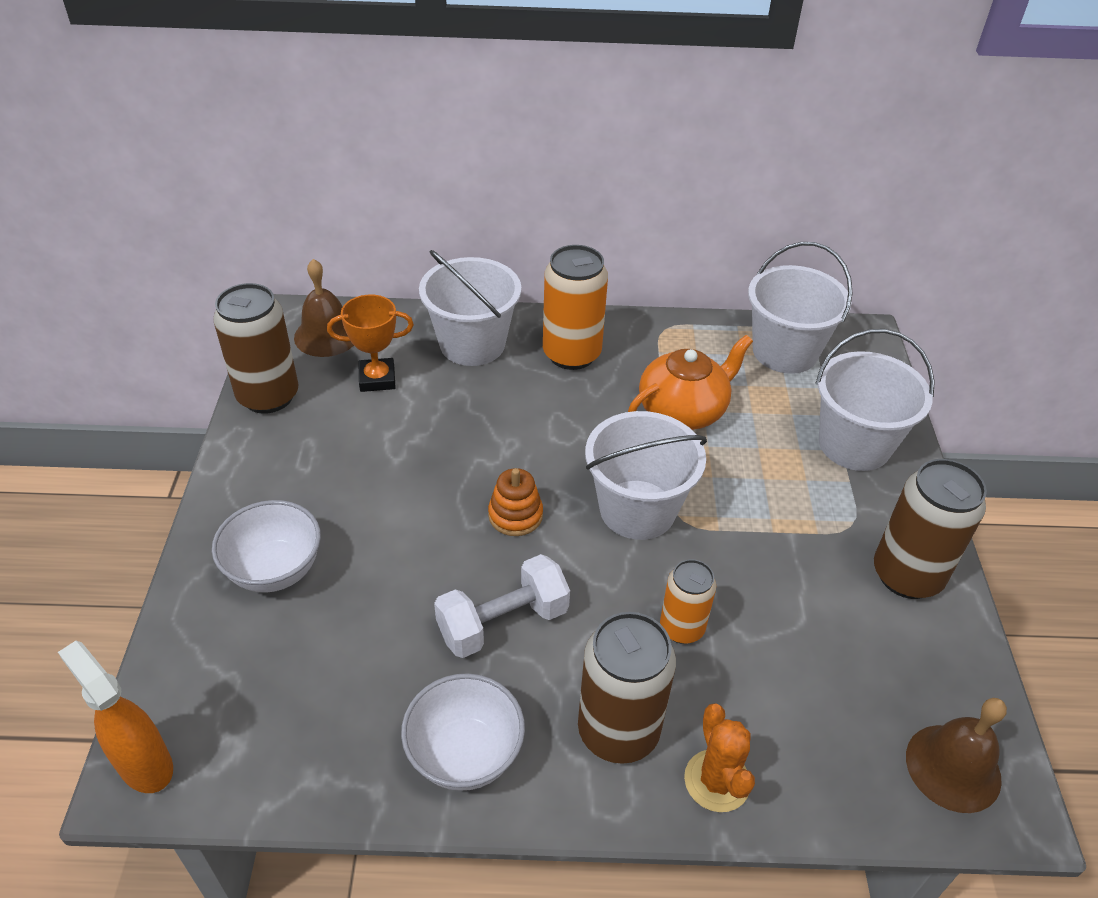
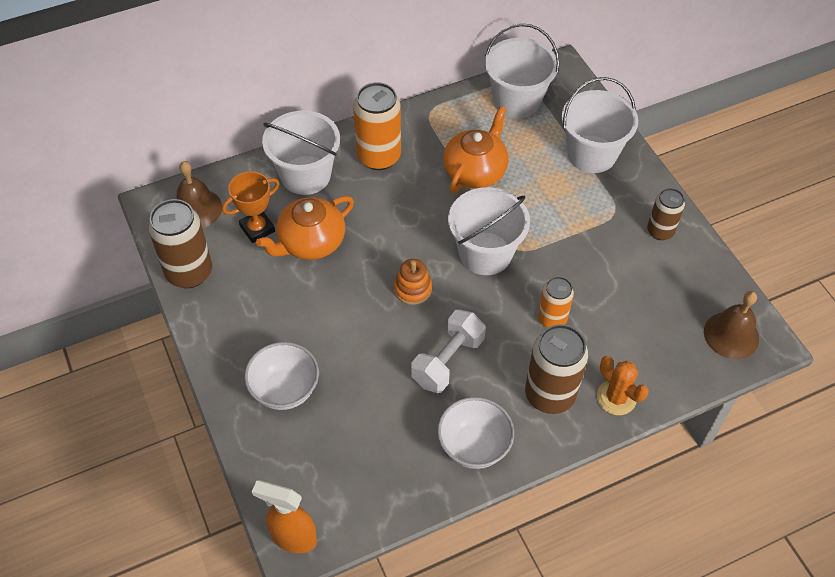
camera: 25 degrees left, 10 degrees up
brown can [874,459,987,599] -> brown can [647,188,685,240], size x0.60
none -> orange teapot [256,196,354,260]

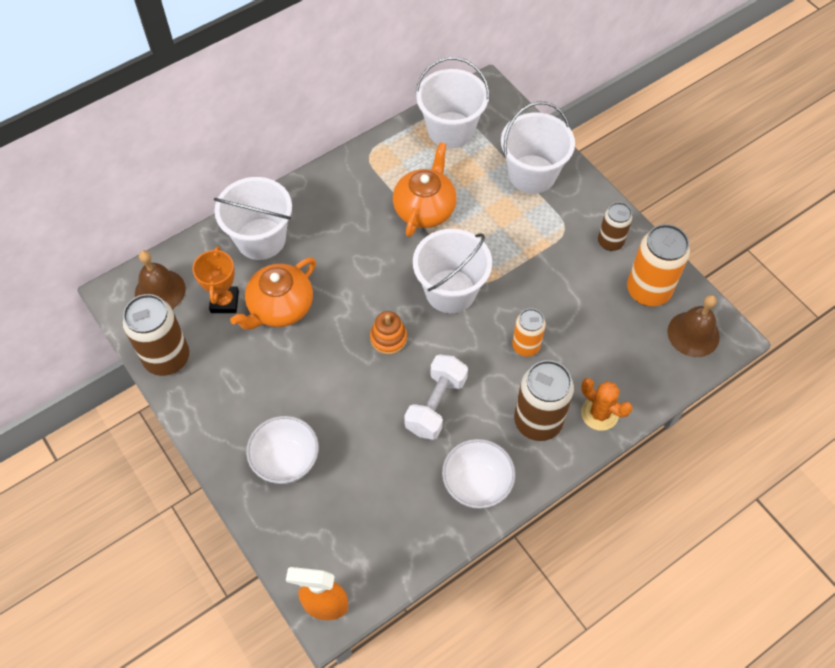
camera: 10 degrees left, 5 degrees up
orange trophy [222,171,280,243] -> orange trophy turned 45 degrees counterclockwise [193,246,239,313]
orange can [353,82,401,170] -> orange can moved to [627,224,690,306]

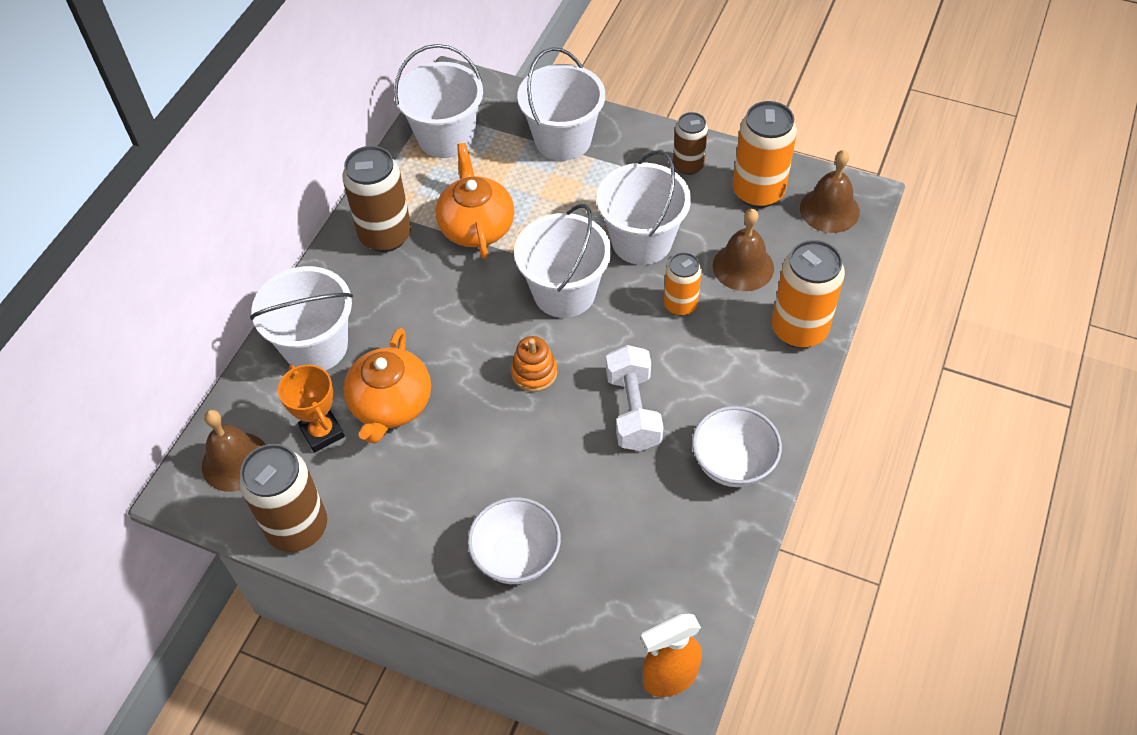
camera: 30 degrees left, 5 degrees down
brown can [514,360,574,441] -> brown can moved to [342,146,411,252]
orange cactus [581,378,632,431] -> orange can [772,240,845,348]
none -> white bucket [597,150,691,265]
none -> brown bell [713,208,774,291]

